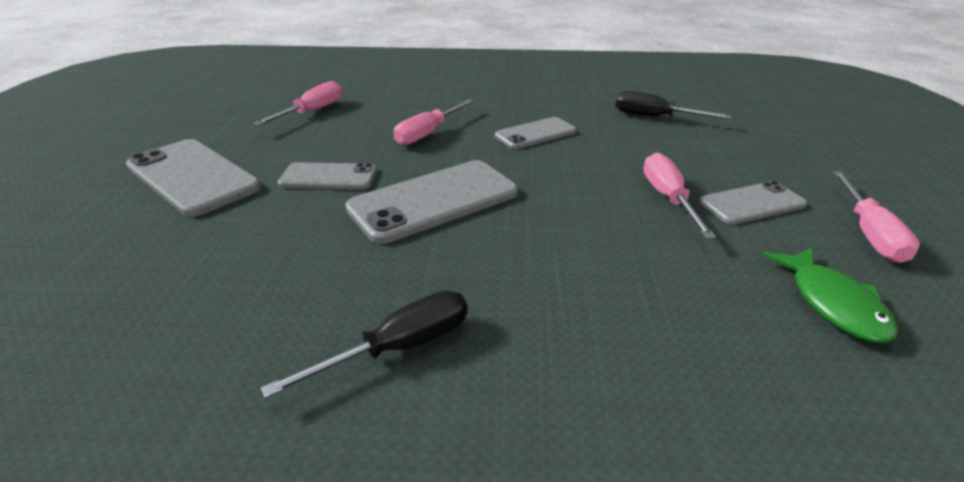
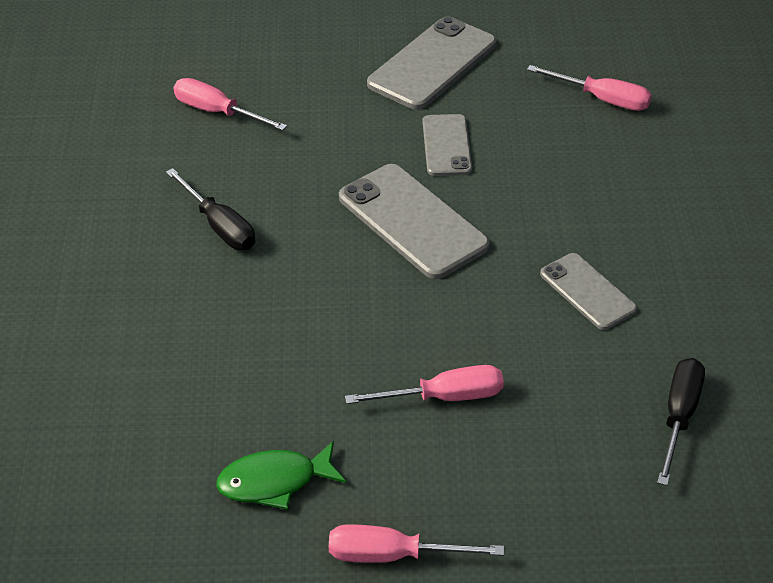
camera: 85 degrees right, 10 degrees up
pink screwdriver [393,99,474,145] -> pink screwdriver moved to [174,78,287,131]
grey phone [699,181,807,225] -> none

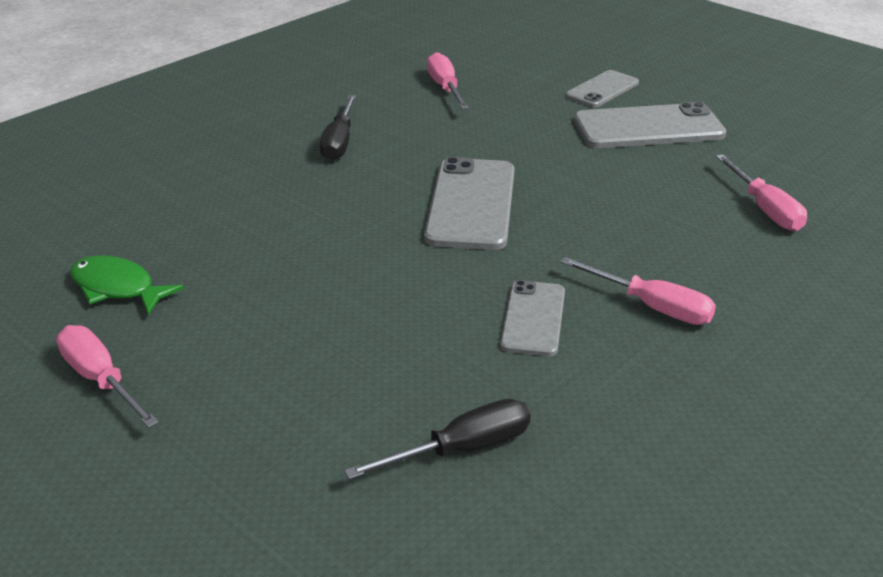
camera: 45 degrees right, 10 degrees down
pink screwdriver [345,365,504,404] -> pink screwdriver moved to [561,257,716,325]
grey phone [422,114,472,176] -> grey phone moved to [566,70,639,107]

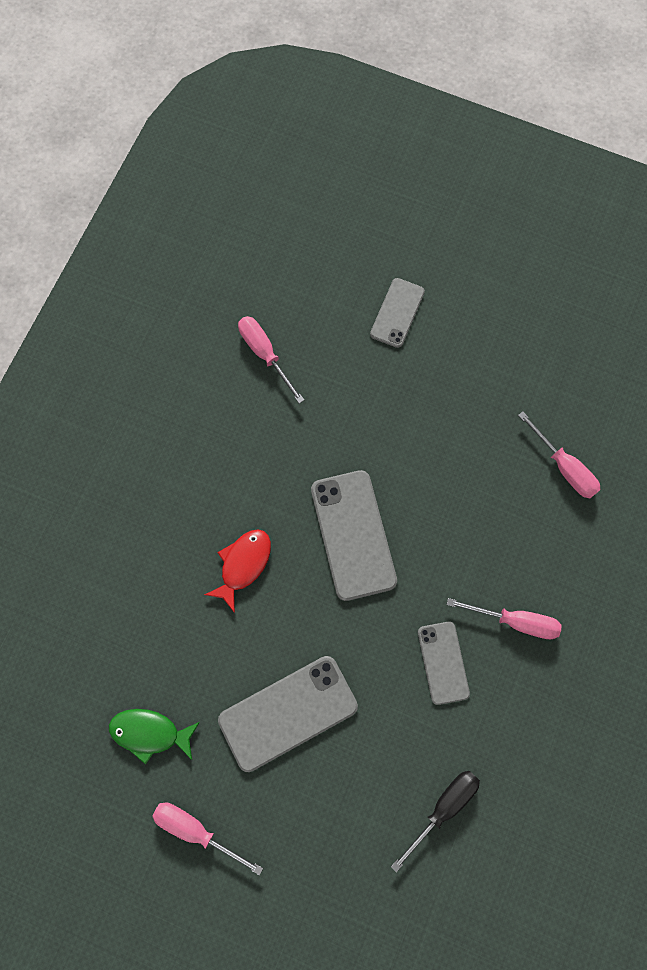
camera: 20 degrees left, 40 degrees up
black screwdriver [320,95,356,161] -> none
grey phone [574,102,726,148] -> grey phone moved to [218,656,358,772]
none -> red fish [204,529,271,613]

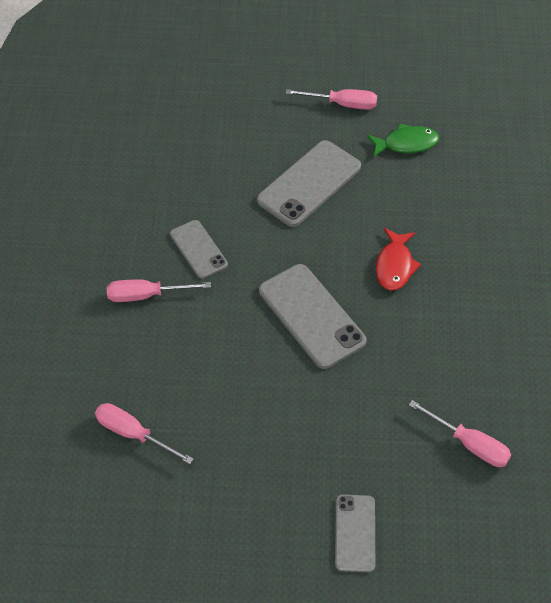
camera: 160 degrees right, 20 degrees down
black screwdriver [391,771,480,872] -> none

